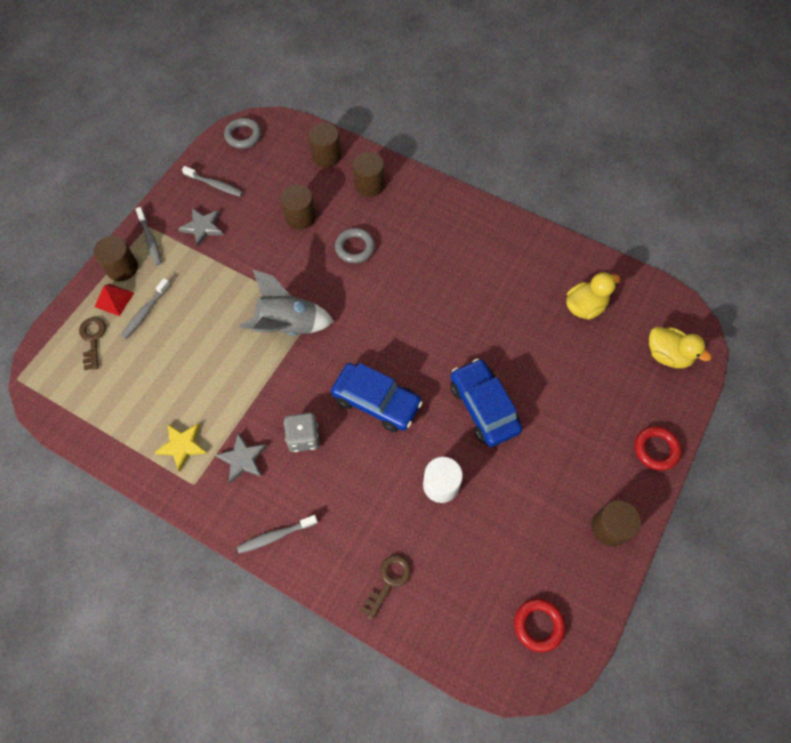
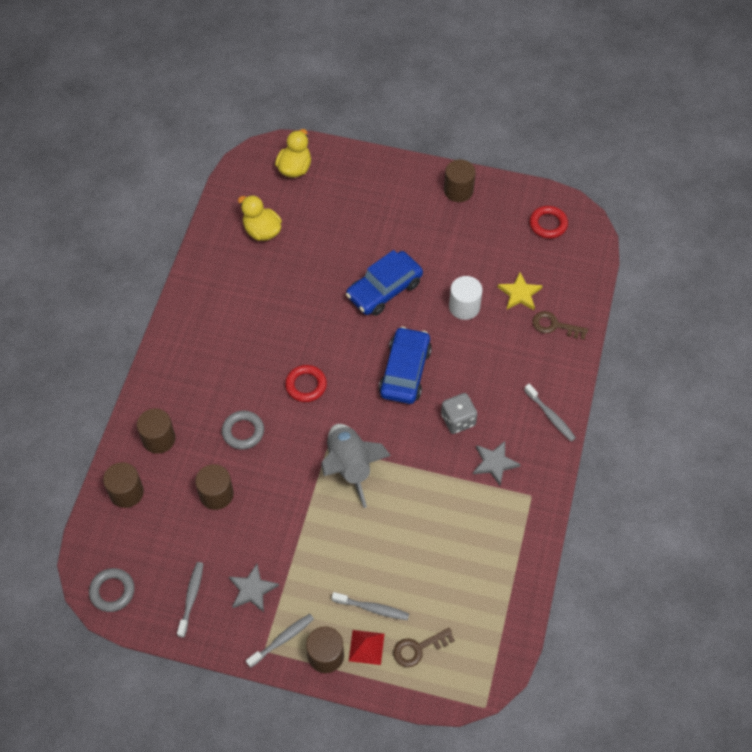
camera: 105 degrees left, 5 degrees down
yellow star [154,423,207,472] -> yellow star moved to [498,272,543,310]
red ring [635,426,681,470] -> red ring moved to [285,365,327,402]

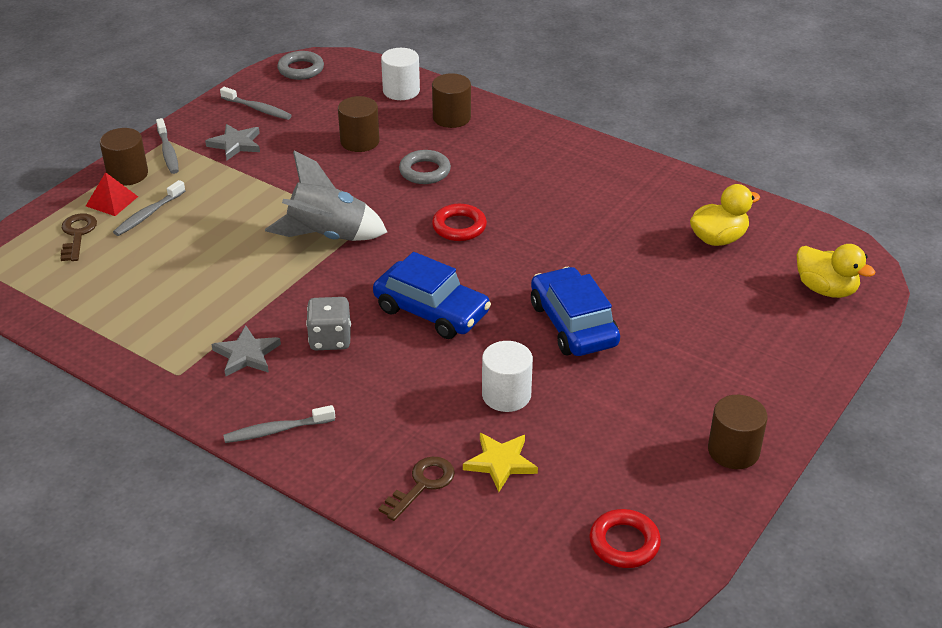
camera: 110 degrees right, 20 degrees down
brown cylinder [103,462,144,508] -> white cylinder [381,48,420,100]

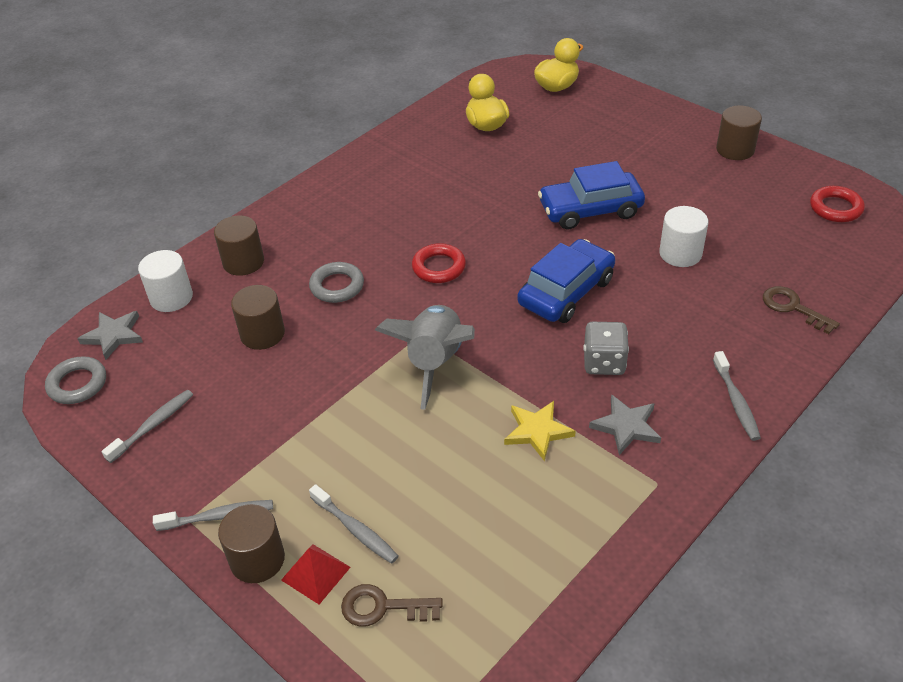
camera: 80 degrees left, 5 degrees up
grey star [205,124,260,160] -> grey star moved to [77,311,143,360]
yellow star [463,433,538,492] -> yellow star moved to [504,401,576,461]

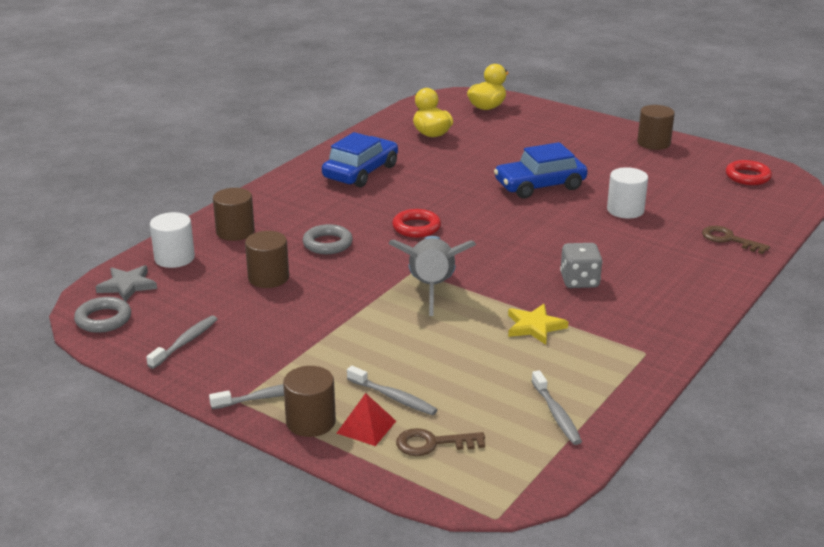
camera: 10 degrees left, 15 degrees down
blue car [517,239,615,323] -> blue car moved to [322,132,398,187]
grey star [589,394,661,455] -> none
grey toothbrush [713,351,761,441] -> grey toothbrush moved to [532,370,582,445]

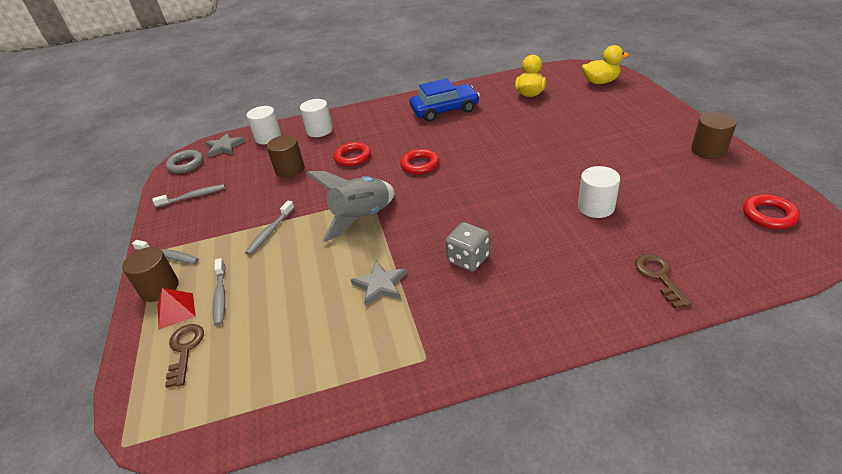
camera: 45 degrees right, 10 degrees up
brown cylinder [213,188,255,241] -> white cylinder [300,99,333,137]
grey ring [303,224,353,254] -> red ring [334,142,371,166]
brown key [396,428,485,456] -> brown key turned 45 degrees clockwise [165,324,204,388]
blue car [494,142,588,199] -> none
yellow star [508,304,569,345] -> grey star [351,261,407,306]
grey toothbrush [532,370,582,445] -> grey toothbrush moved to [245,201,295,255]

